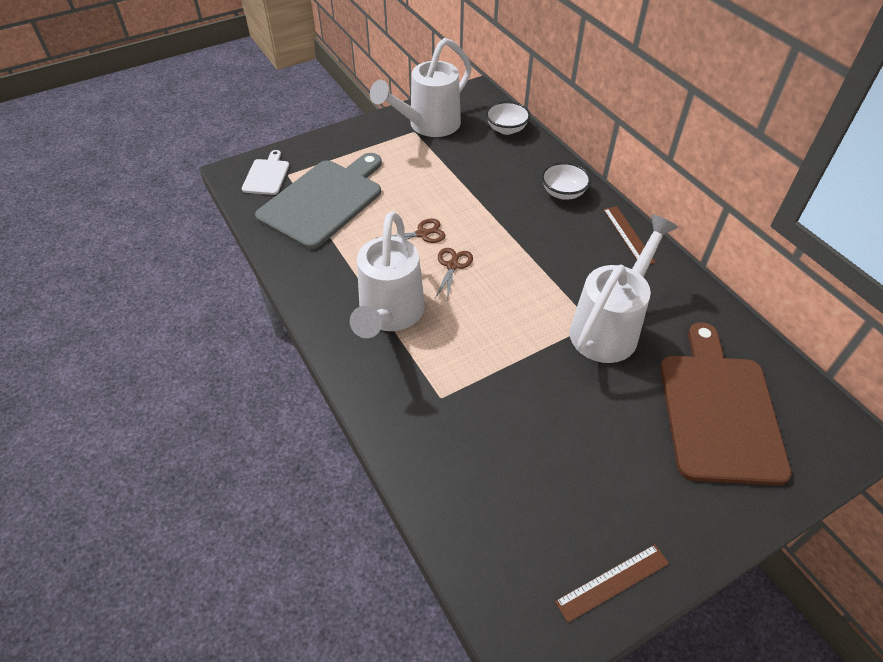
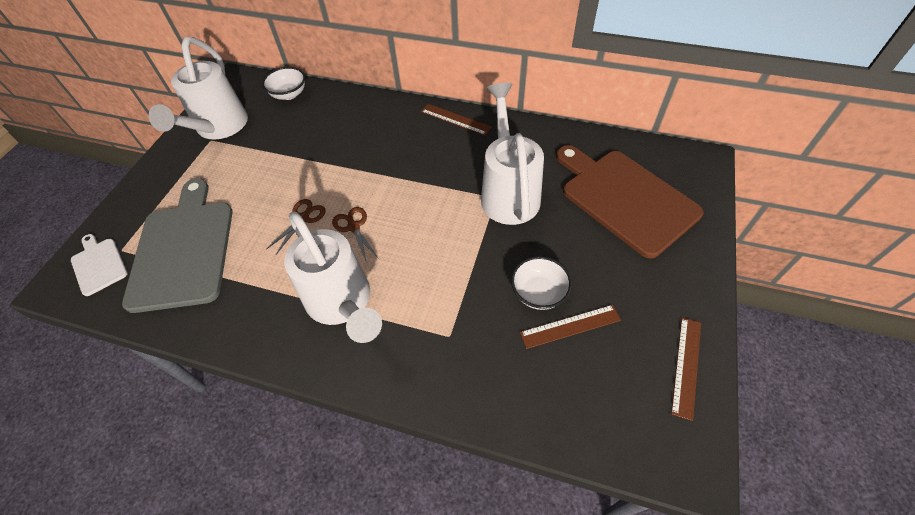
camera: 40 degrees left, 5 degrees up
white bowl [541,162,591,200] -> white bowl moved to [511,256,572,310]
none -> brown ruler [520,305,621,349]

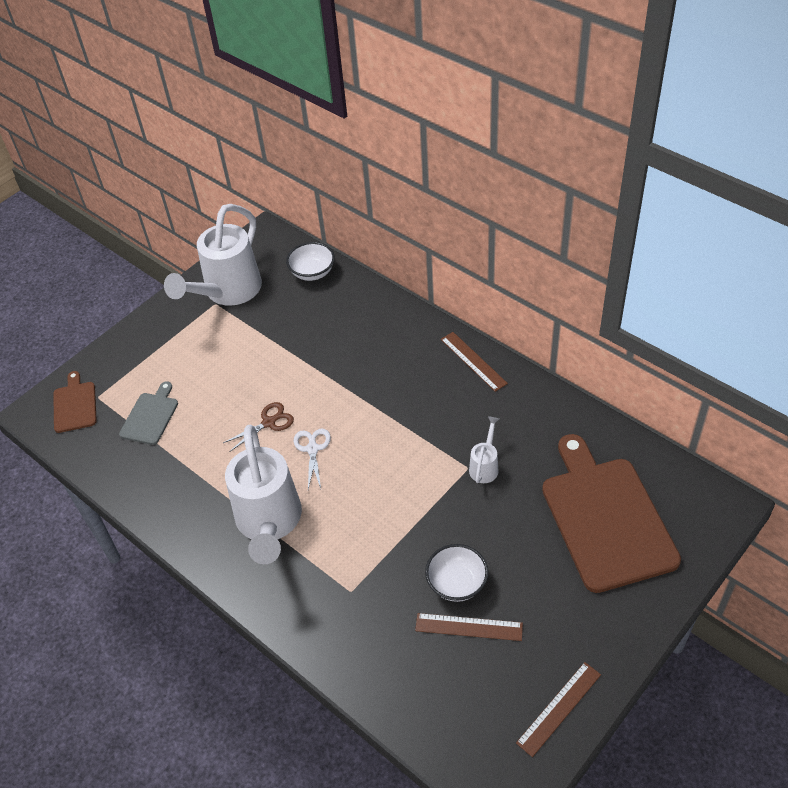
camera: 25 degrees right, 5 degrees down
white cutting board [71,234,128,296] -> brown cutting board [53,371,97,433]
grey cutting board [122,178,233,313] -> grey cutting board [119,381,178,445], size x0.47
brown scissors [332,207,379,263] -> white scissors [294,428,331,489]
white watering can [481,83,544,225] -> white watering can [469,416,499,483], size x0.44

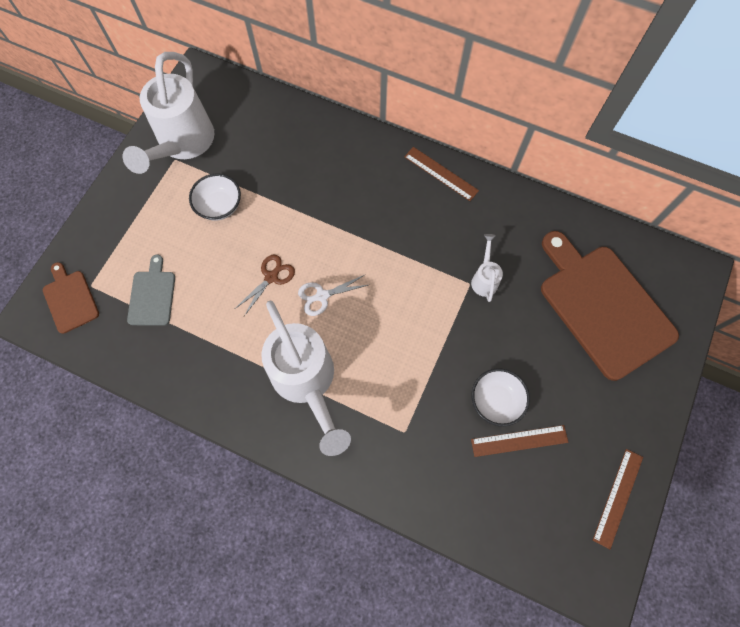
camera: 20 degrees left, 20 degrees up
white bowl [286,242,335,281] -> white bowl moved to [189,174,241,221]
white scissors [294,428,331,489] -> white scissors turned 90 degrees counterclockwise [298,274,368,316]

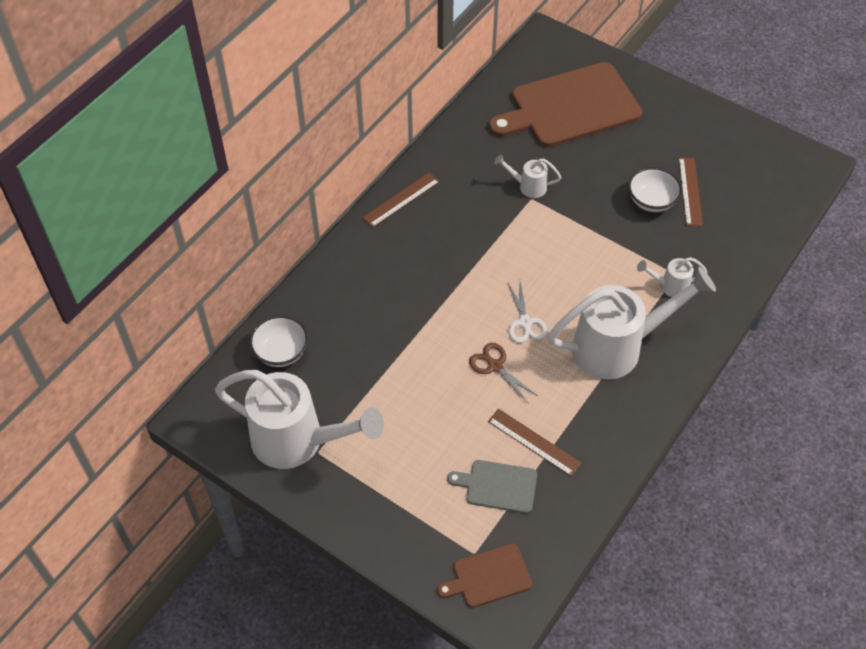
camera: 80 degrees left, 15 degrees down
white bowl [189,174,241,221] -> white bowl moved to [249,315,308,367]
brown ruler [593,449,643,549] -> brown ruler moved to [488,409,581,476]
none -> white watering can [637,257,708,297]

